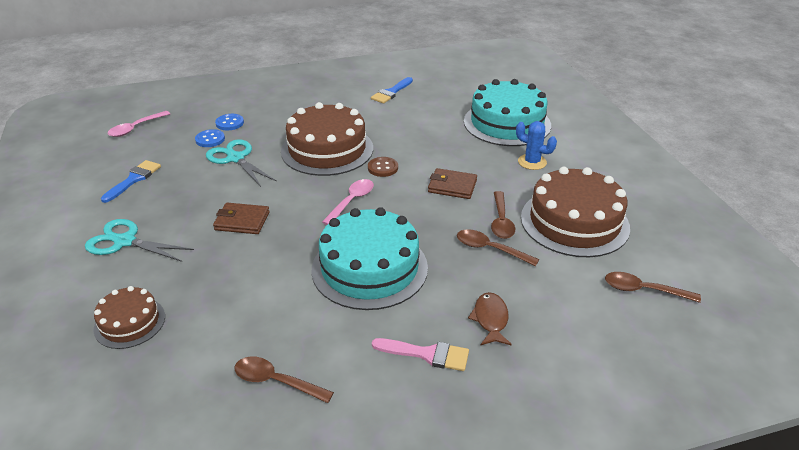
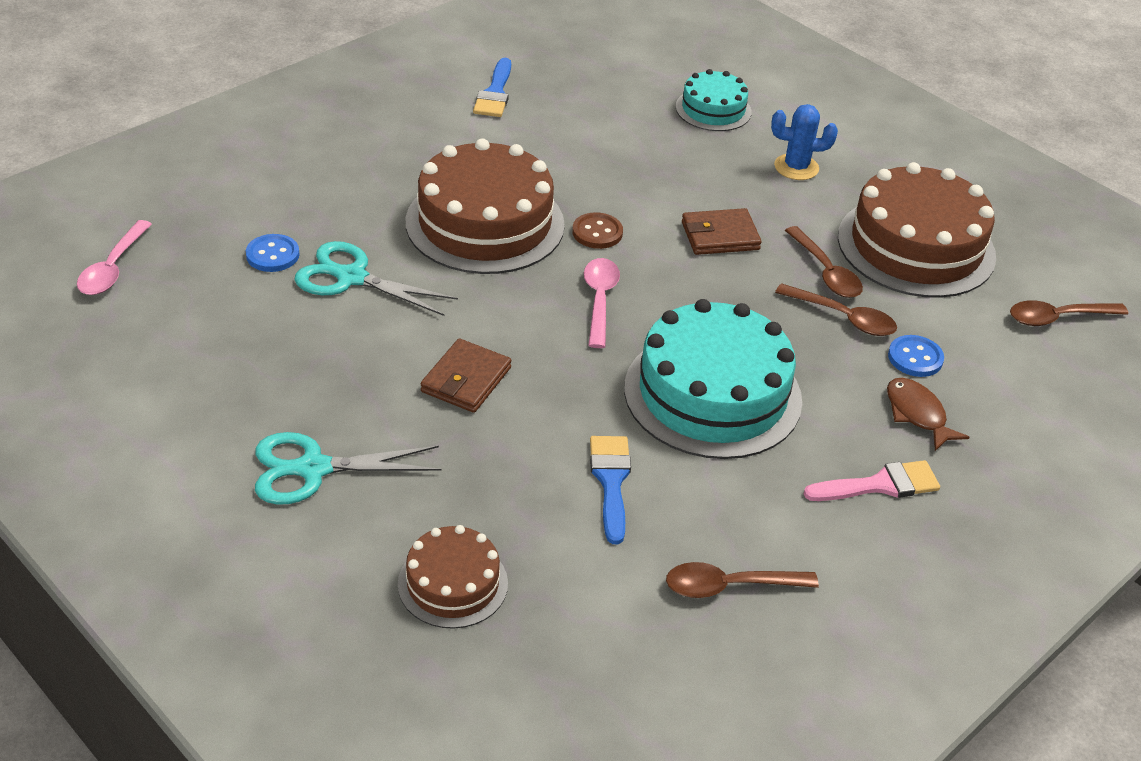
camera: 30 degrees left, 5 degrees up
blue brush [101,160,161,203] -> blue brush moved to [590,436,631,544]
brown wallet [213,203,270,234] -> brown wallet turned 45 degrees counterclockwise [421,339,511,413]
blue button [215,114,244,130] -> blue button moved to [888,335,944,377]
brown spoon [457,229,539,266] -> brown spoon turned 150 degrees counterclockwise [775,283,897,336]
turquoise cake [464,79,551,146] -> turquoise cake [676,69,752,131], size x0.54

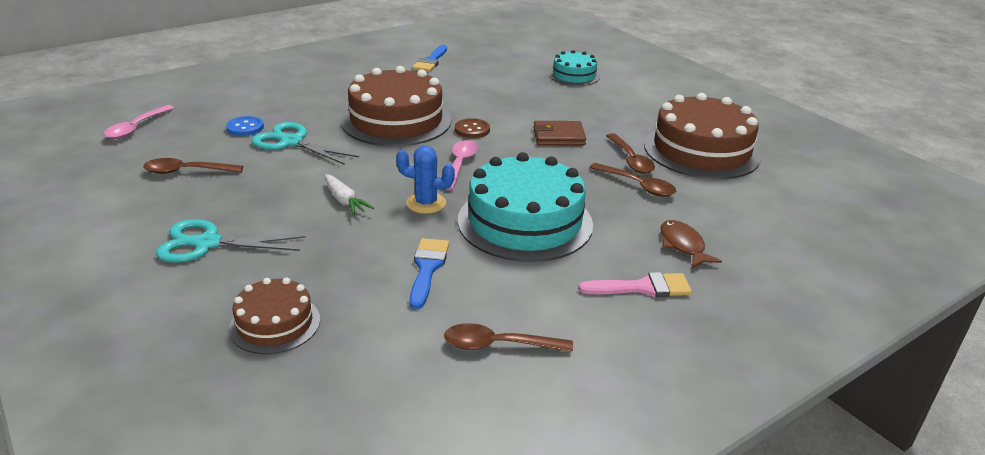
camera: 10 degrees right, 10 degrees down
brown wallet [421,339,511,413] -> white carrot [325,174,374,215]
blue cactus [771,104,838,180] -> blue cactus moved to [396,146,455,214]
blue button [888,335,944,377] -> none
brown spoon [1010,300,1128,326] -> brown spoon moved to [143,158,243,174]

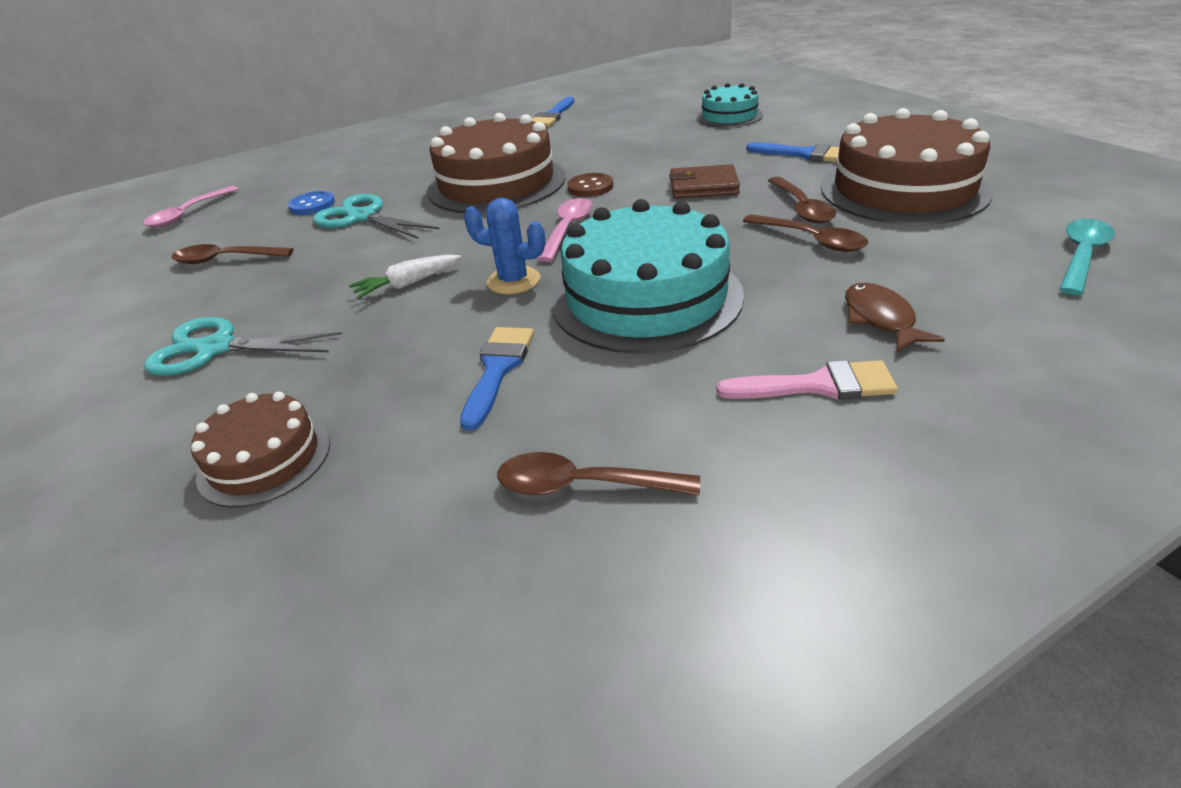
camera: 10 degrees right, 5 degrees up
white carrot [325,174,374,215] -> white carrot turned 90 degrees clockwise [349,254,461,299]
none -> blue brush [746,142,839,162]
none -> turquoise spoon [1059,219,1115,295]

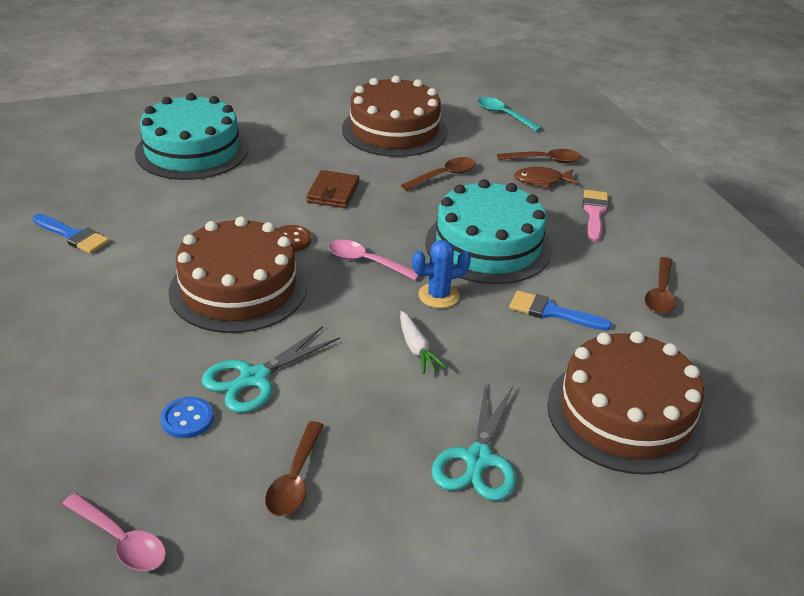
camera: 85 degrees left, 0 degrees up
brown cake [191,391,330,508] -> brown cake [547,331,707,475], size x1.86
blue cactus [464,198,545,294] -> blue cactus turned 45 degrees clockwise [412,240,471,308]
turquoise cake [697,83,763,127] -> turquoise cake [135,93,249,180], size x1.86
blue brush [746,142,839,162] -> none
brown spoon [768,177,836,224] -> brown spoon moved to [497,149,581,163]

